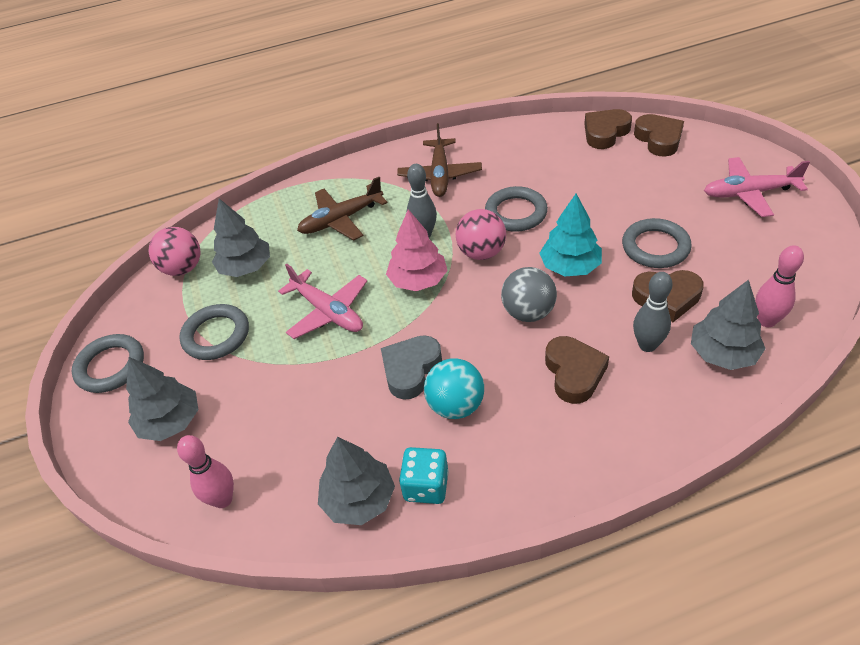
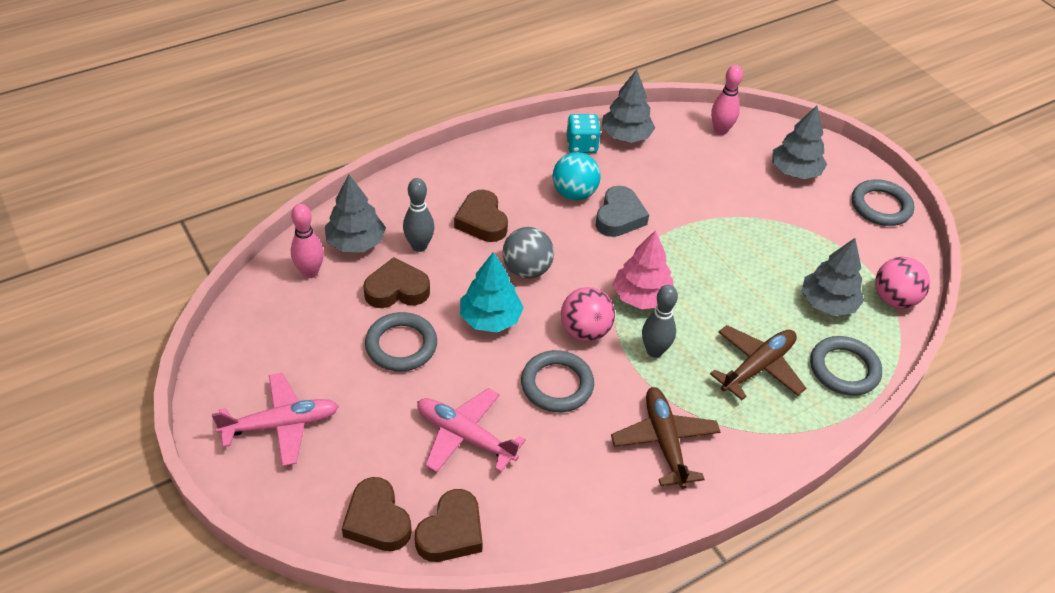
camera: 160 degrees right, 0 degrees up
grey ring [179,304,249,360] -> grey ring moved to [810,336,882,396]
pink plane [278,264,367,339] -> pink plane moved to [417,388,526,472]

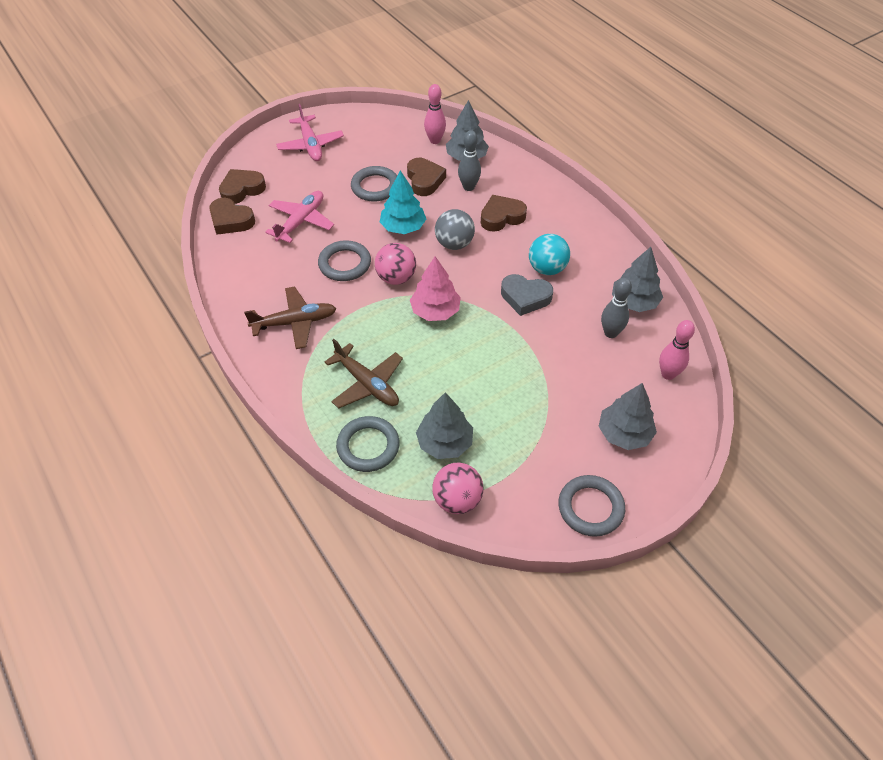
camera: 90 degrees right, 5 degrees up
turquoise dice [567,114,601,153] -> none
grey bowling pin [642,285,678,358] -> grey bowling pin moved to [601,278,632,338]

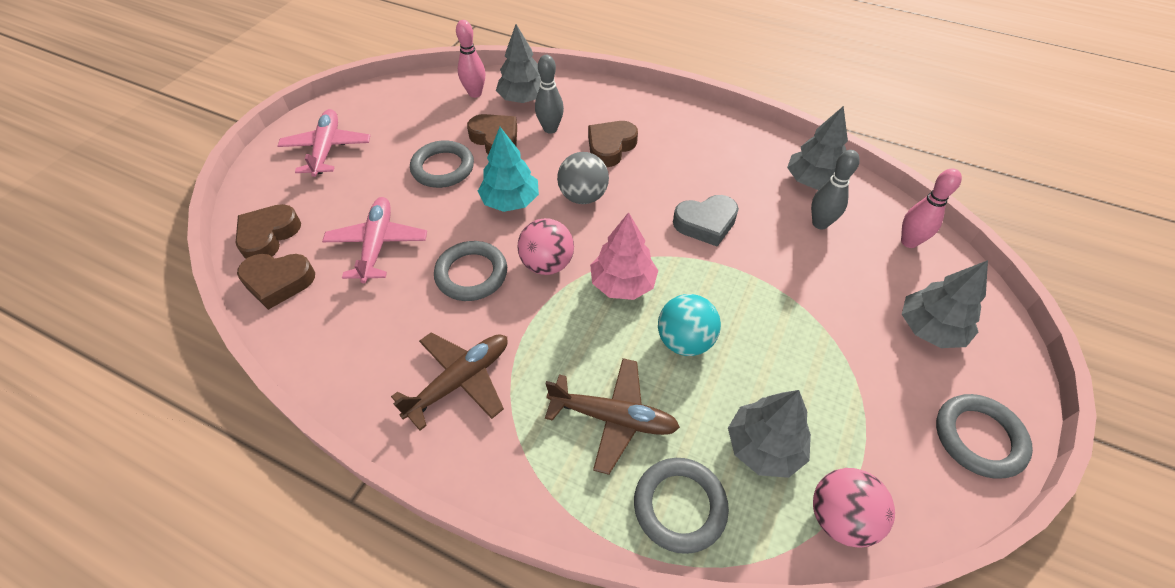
camera: 30 degrees left, 0 degrees up
pink plane [276,104,344,161] -> pink plane turned 135 degrees counterclockwise [277,109,370,177]
turquoise ball [529,234,570,275] -> turquoise ball moved to [658,294,721,356]

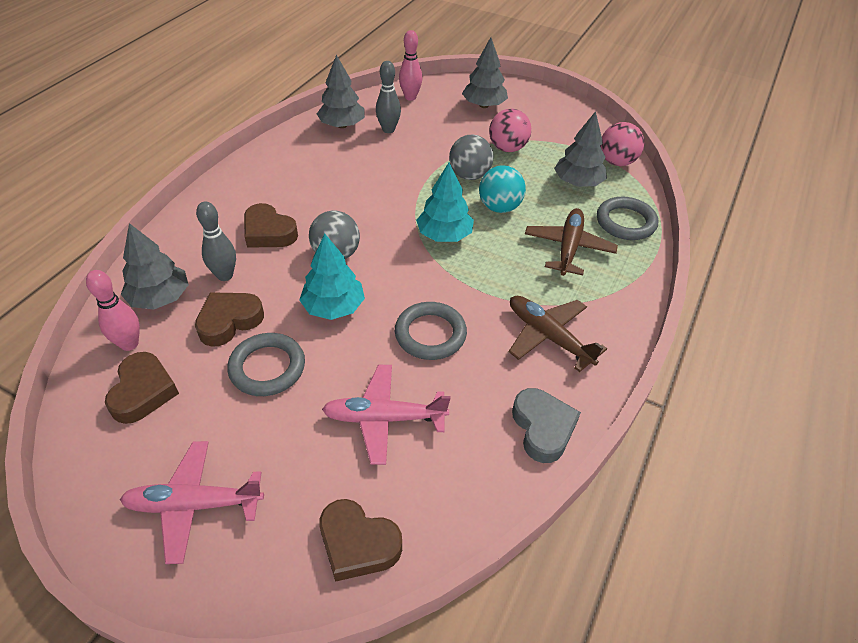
camera: 90 degrees left, 5 degrees down
brown heart [237,254,315,310] -> brown heart moved to [105,352,179,424]
pink ball [517,218,574,275] -> pink ball moved to [489,109,531,152]
pink tree [590,212,658,300] -> turquoise tree [416,163,474,242]
grey heart [673,195,739,247] -> grey heart moved to [512,388,581,463]
grey ring [936,394,1033,479] -> none
none -> grey ball [449,135,493,180]

